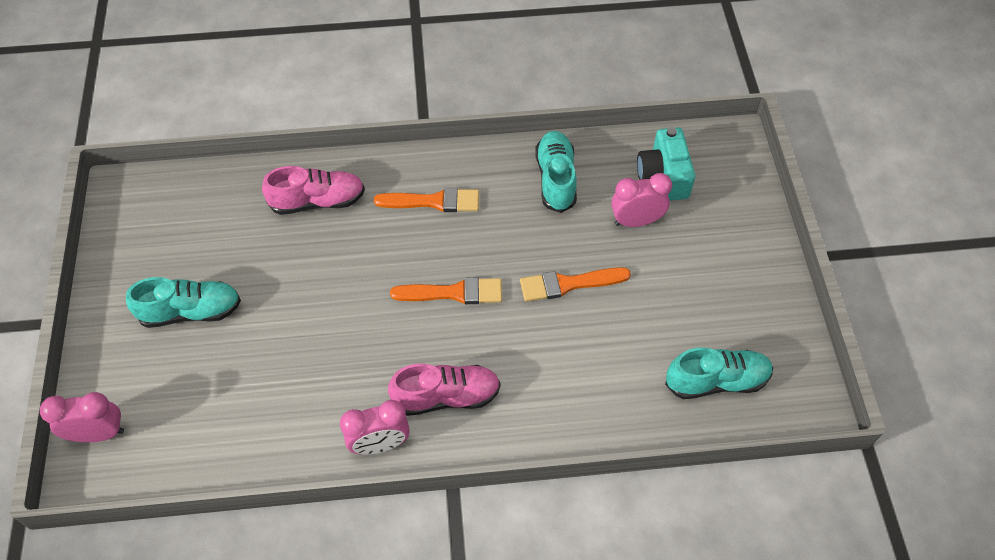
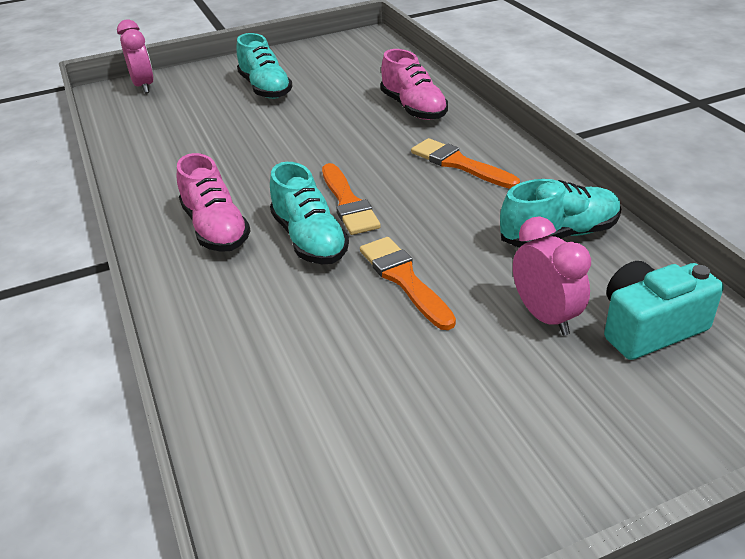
camera: 75 degrees right, 20 degrees down
pink clock [340,400,410,455] -> none
orange brush [374,188,479,212] -> orange brush turned 150 degrees clockwise [411,138,520,189]
turquoise shoe [665,347,773,399] -> turquoise shoe moved to [270,162,349,264]

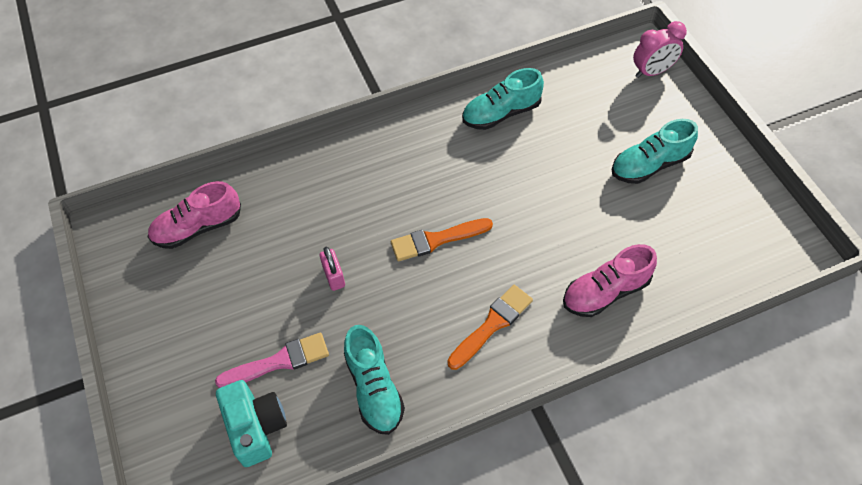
camera: 90 degrees right, 20 degrees up
pink shoe [177,153,250,252] -> pink shoe moved to [148,181,241,249]
turquoise shoe [270,162,349,264] -> turquoise shoe moved to [462,68,544,130]
orange brush [360,237,456,330] -> pink padlock [320,247,345,291]
pink clock [513,217,591,335] -> pink brush [215,333,329,388]

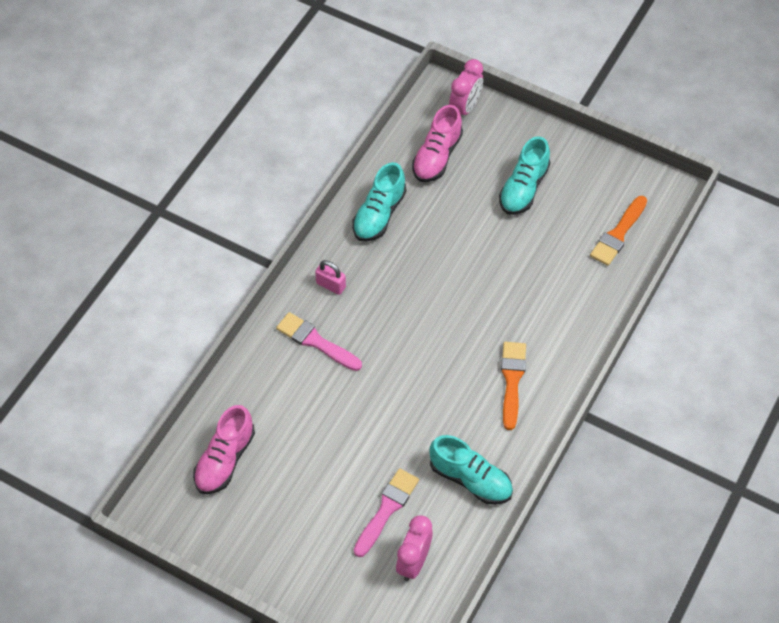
camera: 40 degrees left, 0 degrees up
turquoise camera [216,380,287,467] -> pink clock [396,515,433,581]
pink padlock [320,247,345,291] -> pink padlock moved to [315,260,346,295]
orange brush [391,218,493,261] -> orange brush moved to [590,196,647,266]
pink shoe [563,244,657,317] -> pink shoe moved to [412,105,463,182]
none -> pink brush [276,312,362,371]

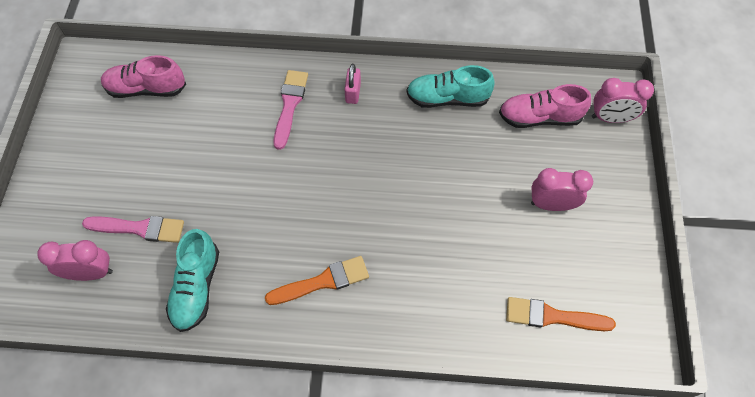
camera: 65 degrees right, 5 degrees up
turquoise shoe [499,136,551,215] -> pink clock [531,168,593,211]

